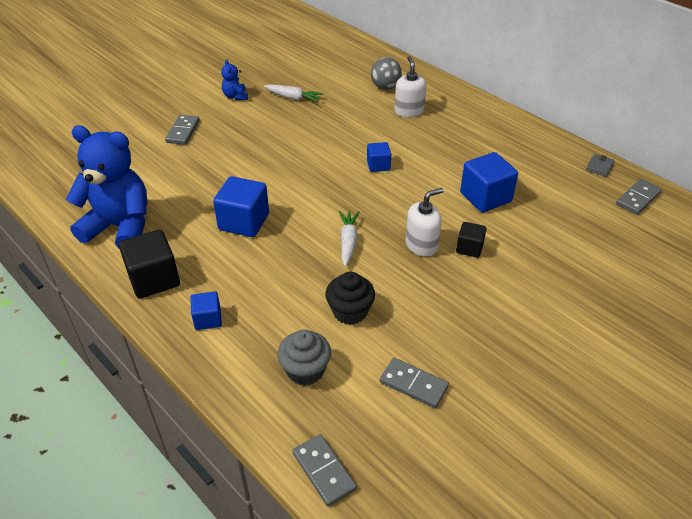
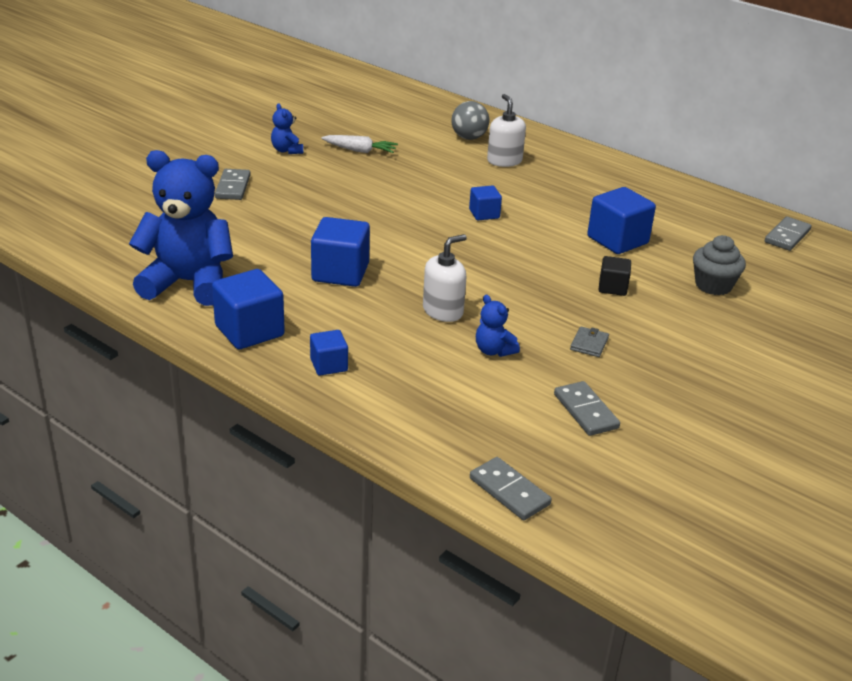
camera: 10 degrees left, 10 degrees down
black cube [119,230,180,299] -> blue cube [212,269,285,349]
grey cupcake [277,330,331,386] -> grey cupcake moved to [693,235,746,295]
black cupcake [325,272,375,325] -> blue teddy bear [476,295,520,357]
white carrot [339,211,359,267] -> none
grey domino [380,358,449,408] -> grey domino turned 45 degrees clockwise [554,381,620,436]
white soap dispenser [405,188,444,257] -> white soap dispenser moved to [423,234,467,322]
grey wallet [586,154,614,177] -> grey wallet moved to [570,327,609,357]

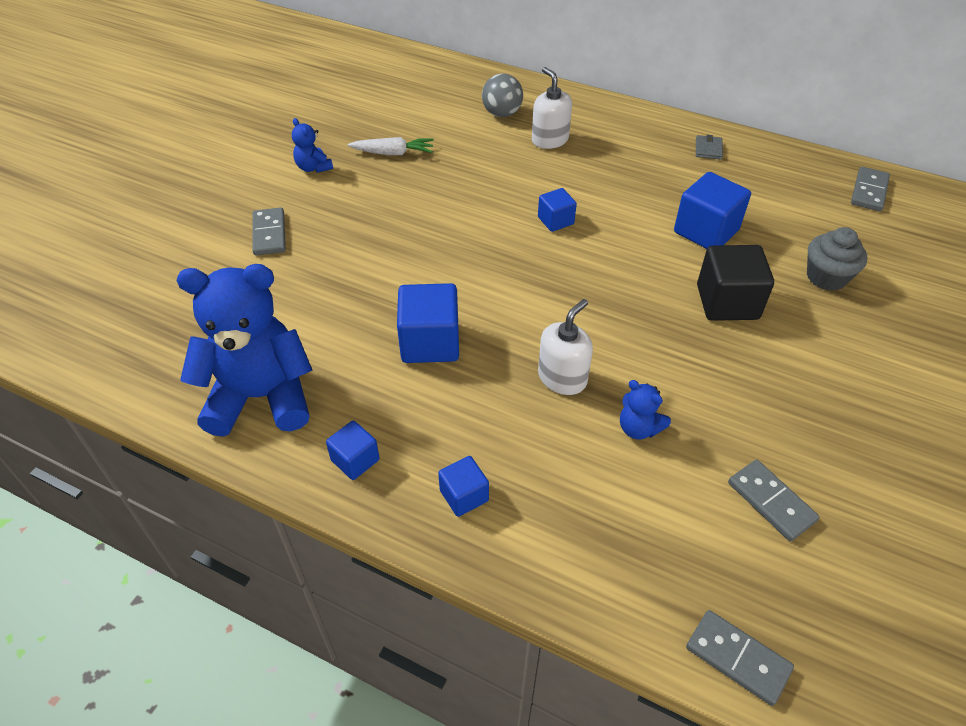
camera: 10 degrees left, 15 degrees up
blue cube [212,269,285,349] -> blue cube [326,421,380,480], size x0.57
grey wallet [570,327,609,357] -> grey wallet moved to [696,135,723,160]
black cube [598,256,631,296] -> black cube [697,245,774,321], size x1.76

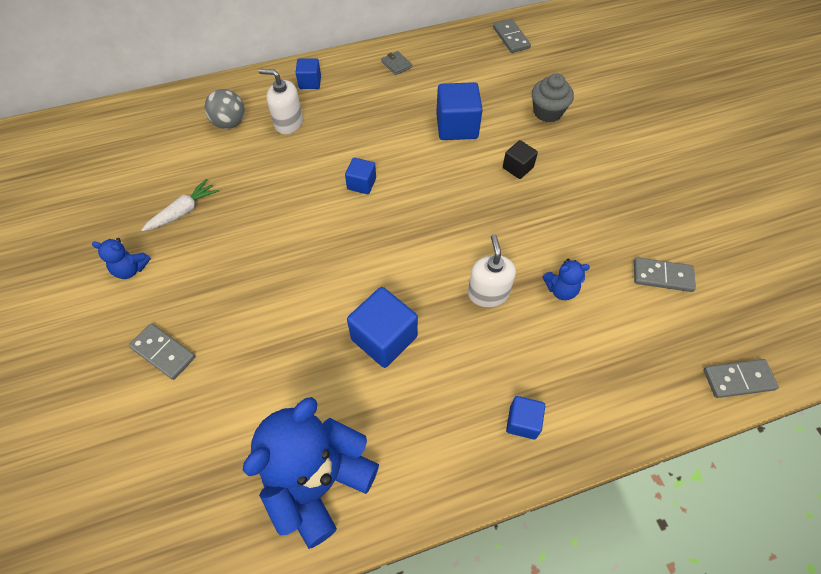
camera: 45 degrees left, 10 degrees up
blue cube [326,421,380,480] -> blue cube moved to [295,58,321,89]
black cube [697,245,774,321] -> black cube [503,140,538,179], size x0.57

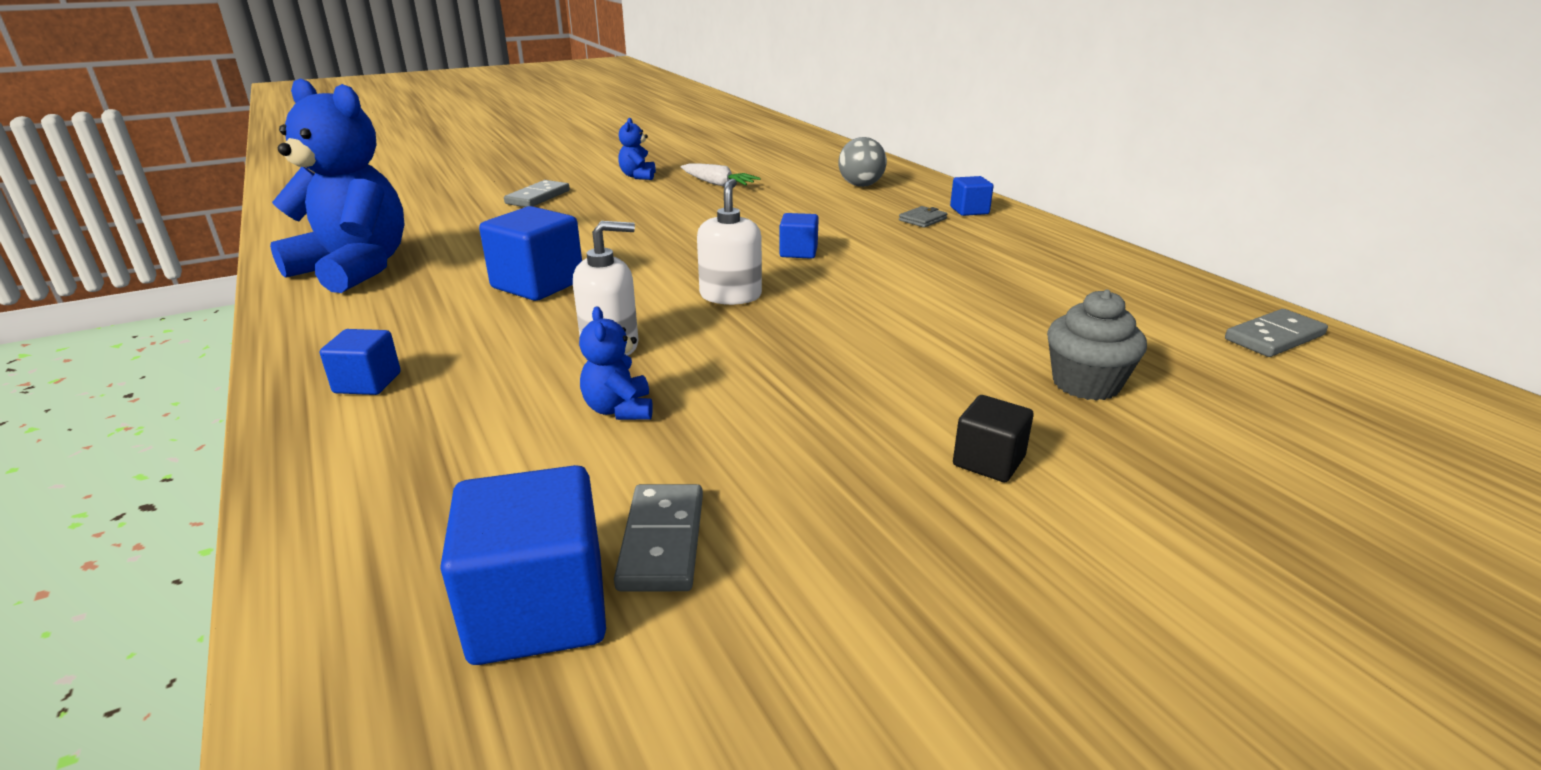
camera: 80 degrees right, 30 degrees down
white soap dispenser [259,69,303,134] -> white soap dispenser moved to [697,178,762,305]
grey wallet [381,51,412,75] -> grey wallet moved to [899,206,947,228]
blue cube [436,82,483,140] -> blue cube moved to [440,465,606,665]
black cube [503,140,538,179] -> black cube moved to [953,395,1034,482]
grey domino [703,359,779,398] -> none

